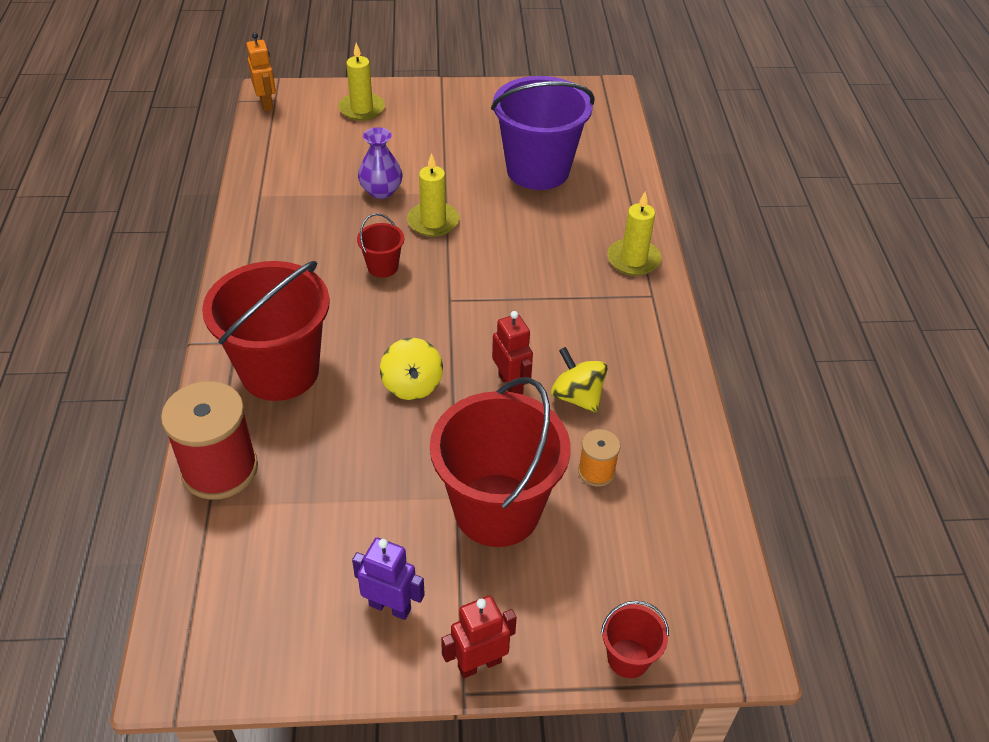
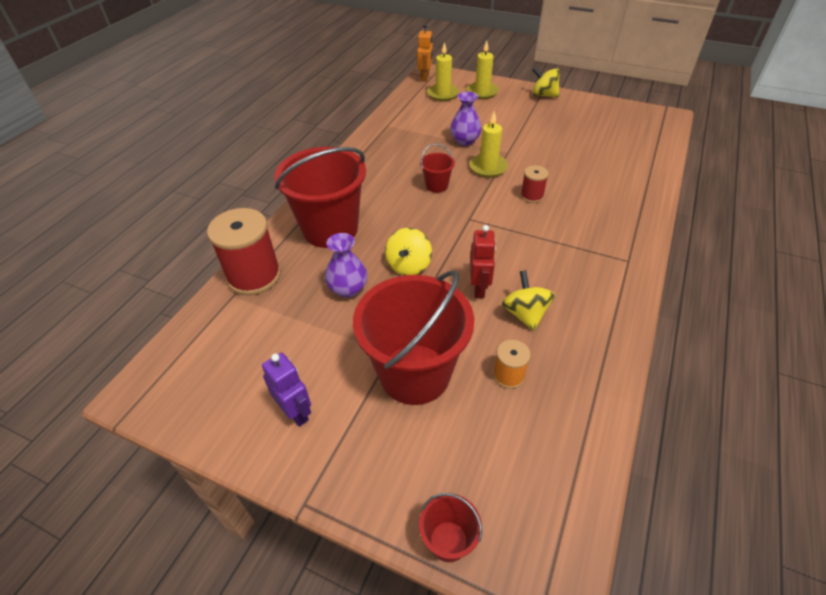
camera: 30 degrees right, 0 degrees up
red robot [441,595,517,678] -> none
purple bucket [491,76,595,190] -> none
yellow candle [607,191,662,276] -> yellow candle moved to [427,42,459,101]
none -> purple vase [325,233,368,298]
none -> red spool [520,165,549,203]
none -> yellow spinning top [532,67,560,97]

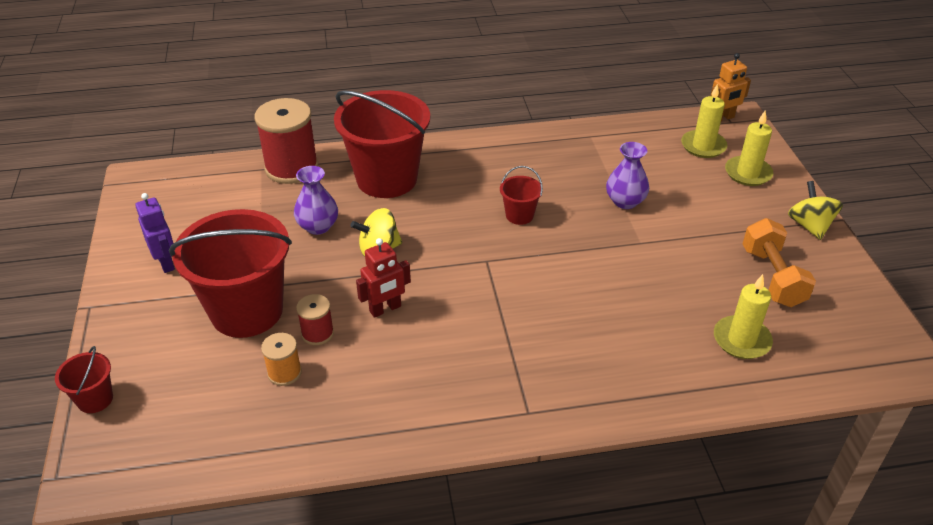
camera: 55 degrees right, 5 degrees down
purple robot [262,352,311,427] -> purple robot turned 45 degrees counterclockwise [135,193,175,273]
yellow candle [470,111,508,177] -> yellow candle moved to [714,274,773,359]
yellow spinning top [502,270,555,331] -> none
red spool [520,165,549,203] -> red spool moved to [296,294,334,345]
none -> orange dumbbell [743,218,816,307]

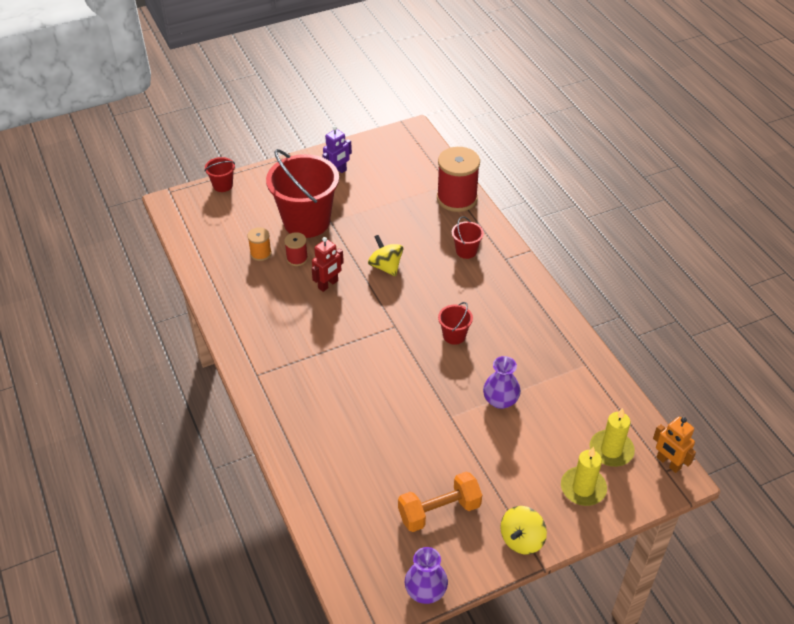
camera: 75 degrees right, 5 degrees up
purple vase [294,166,338,235] -> purple vase moved to [405,547,448,604]
red bucket [334,90,430,198] -> red bucket [452,216,484,259], size x0.44
red robot [356,238,411,318] -> red robot turned 90 degrees counterclockwise [312,237,344,292]
yellow candle [714,274,773,359] -> none
yellow spinning top [788,181,843,240] -> yellow spinning top turned 150 degrees clockwise [500,506,547,555]

